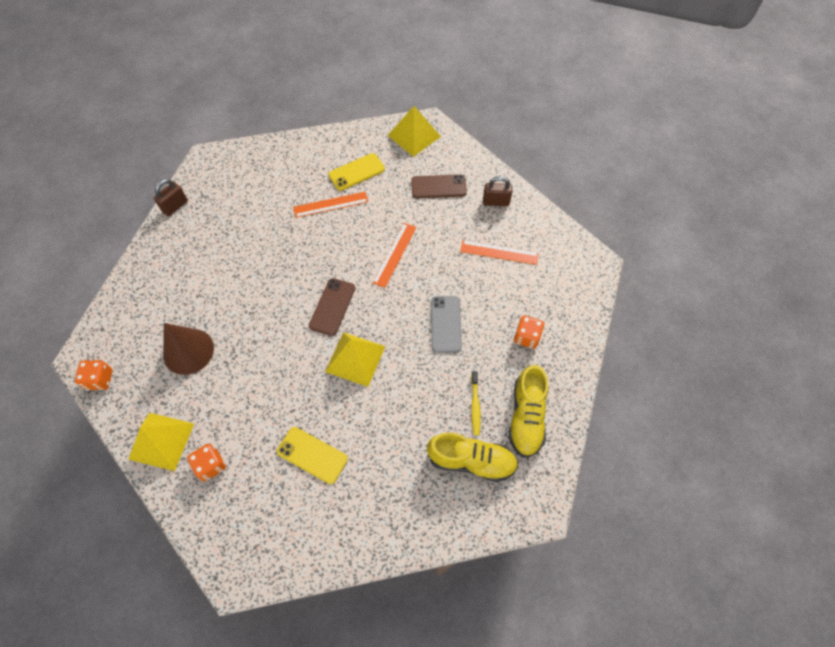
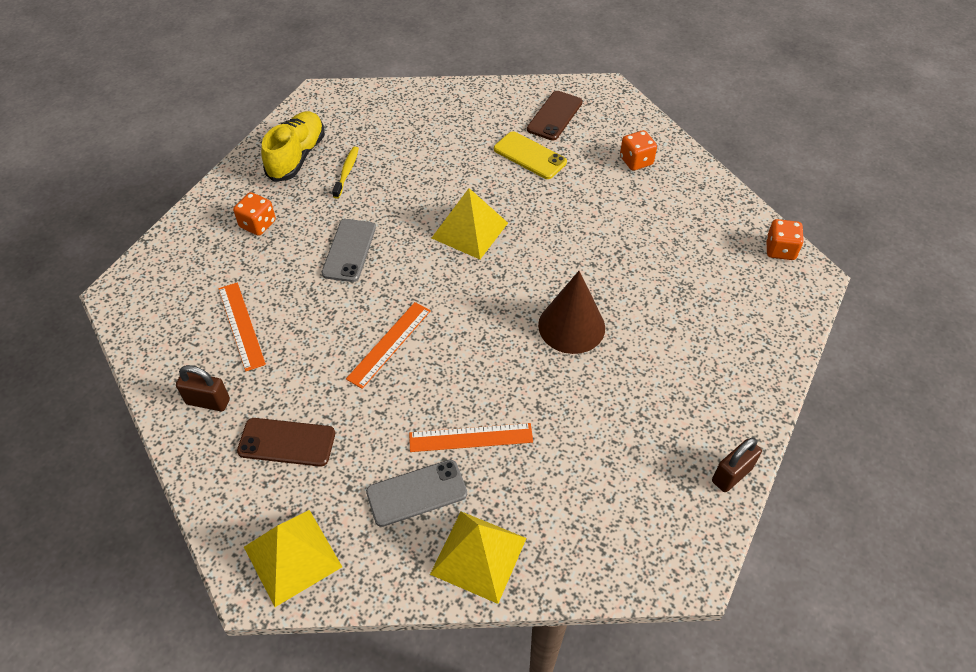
camera: 170 degrees left, 10 degrees down
yellow pyramid [128,413,194,471] -> yellow pyramid moved to [430,511,527,604]
brown cone [163,323,214,375] -> brown cone moved to [538,271,605,354]
brown phone [309,278,355,336] -> brown phone moved to [527,91,582,141]
yellow phone [328,153,385,191] -> grey phone [366,460,467,527]
yellow shoe [427,433,518,482] -> none
orange ruler [460,240,539,265] -> orange ruler turned 45 degrees clockwise [218,283,266,371]

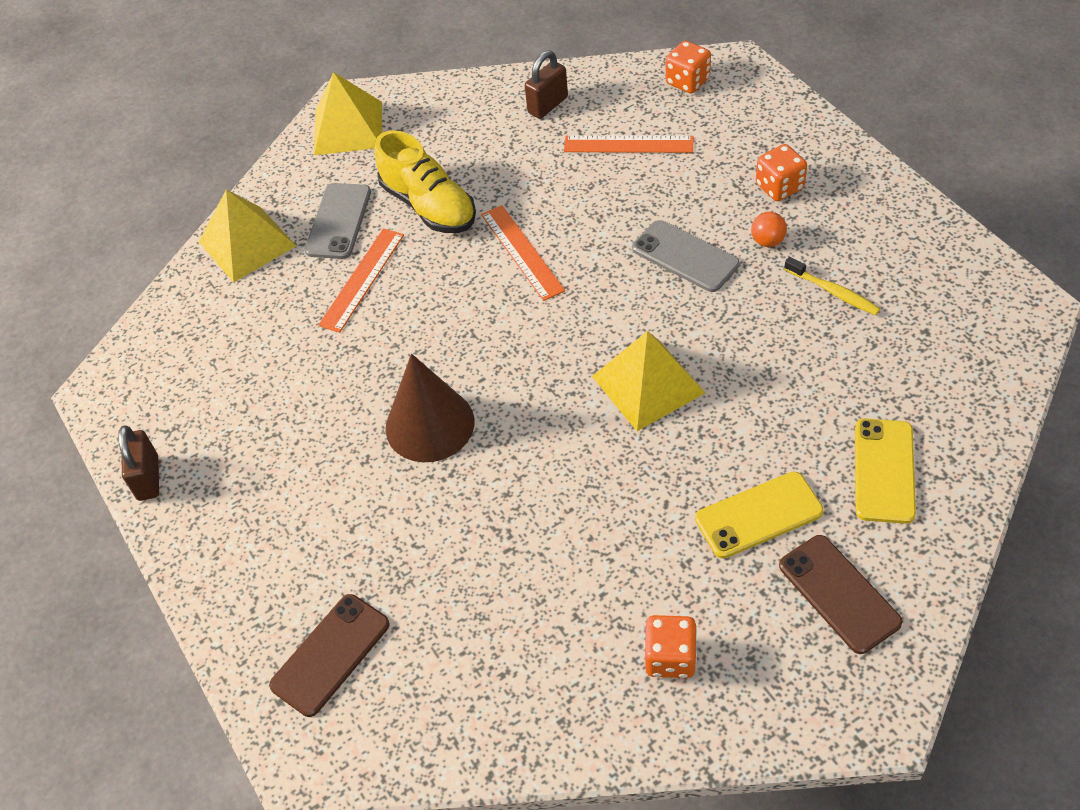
camera: 125 degrees right, 0 degrees up
brown phone [237,418,335,467] -> brown phone moved to [269,594,390,717]
yellow shoe [261,111,325,182] -> yellow shoe moved to [375,130,476,233]
orange dice [766,219,804,260] -> orange dice moved to [666,41,711,94]
none -> orange ball [751,212,787,247]
none -> yellow phone [855,418,916,524]

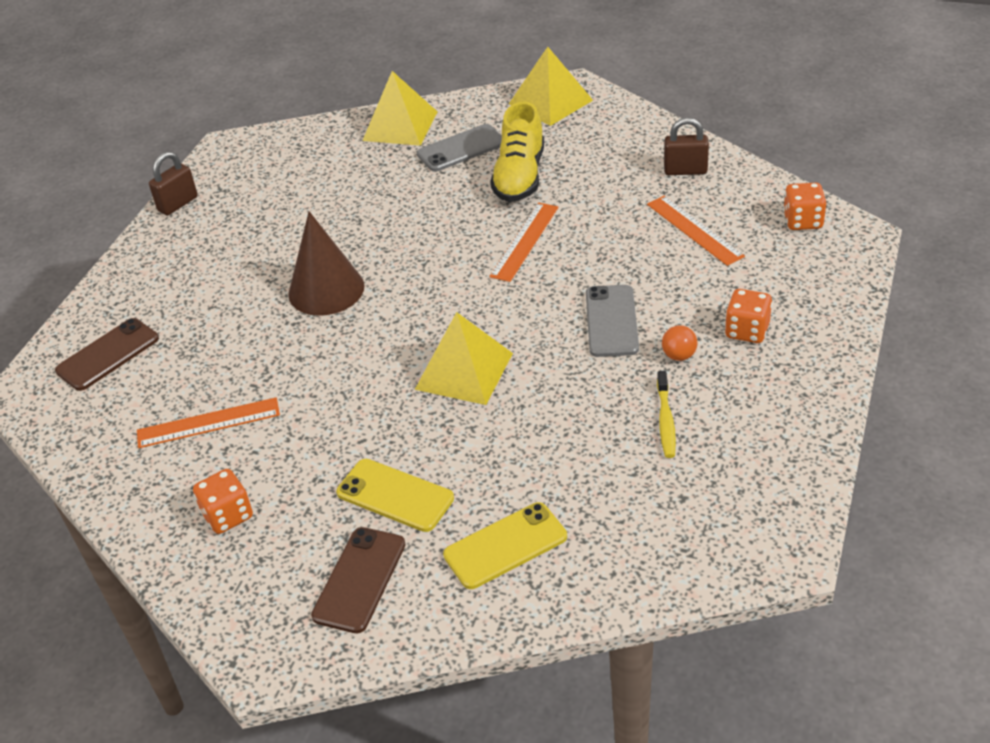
camera: 50 degrees right, 10 degrees down
brown phone [269,594,390,717] -> brown phone turned 45 degrees counterclockwise [55,318,159,391]
orange ruler [318,229,404,333] -> orange ruler moved to [137,397,280,448]

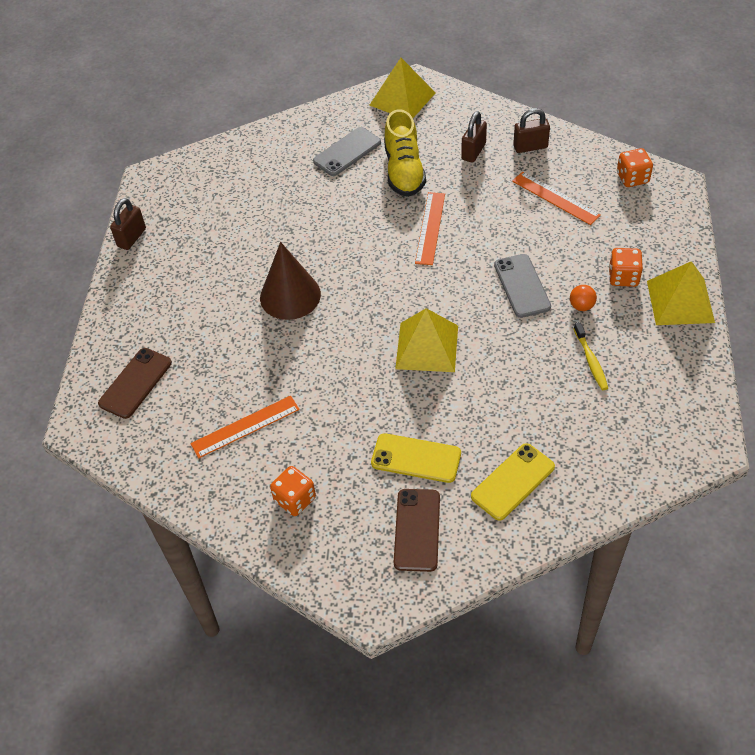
camera: 15 degrees left, 10 degrees up
yellow pyramid [362,71,438,146] -> yellow pyramid moved to [647,261,715,325]
none -> brown padlock [461,111,487,163]

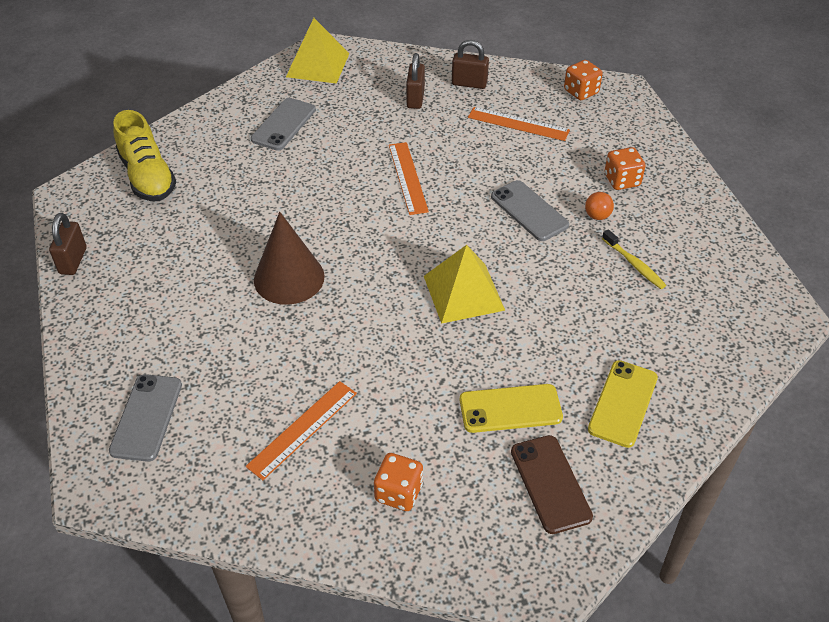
camera: 25 degrees left, 5 degrees down
brown phone [98,348,172,419] -> grey phone [109,374,182,462]
yellow shoe [384,109,426,197] -> yellow shoe moved to [113,110,176,201]
brown padlock [513,108,550,153] -> brown padlock turned 45 degrees clockwise [452,40,489,89]
yellow pyramid [647,261,715,325] -> none

